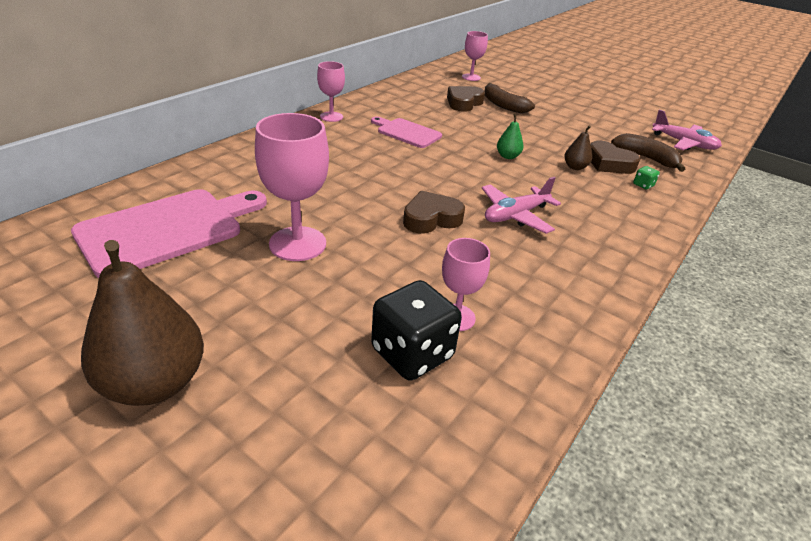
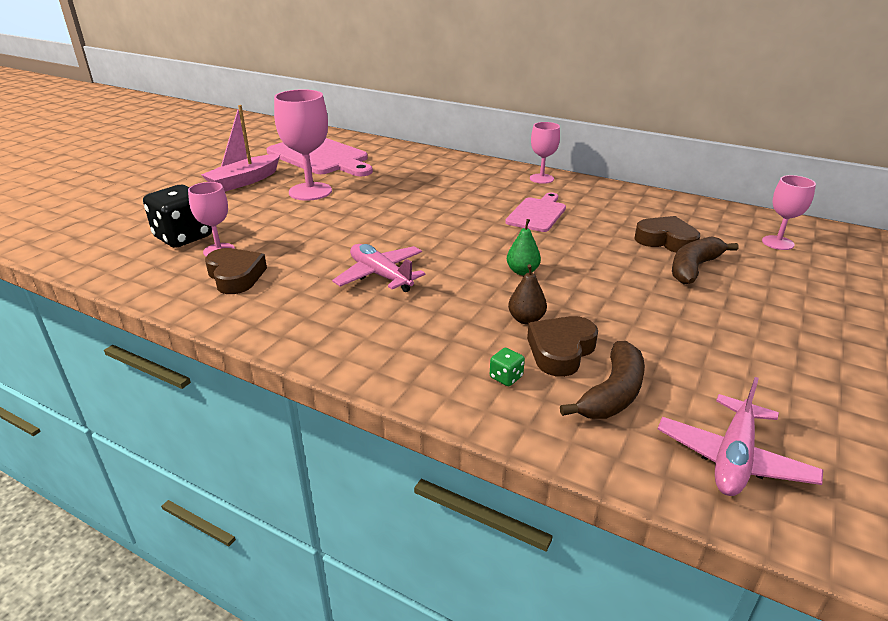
camera: 85 degrees right, 5 degrees down
brown pear [81,240,204,406] -> none
brown heart [403,191,465,234] -> brown heart moved to [205,248,267,294]
none -> pink boat [201,105,280,192]

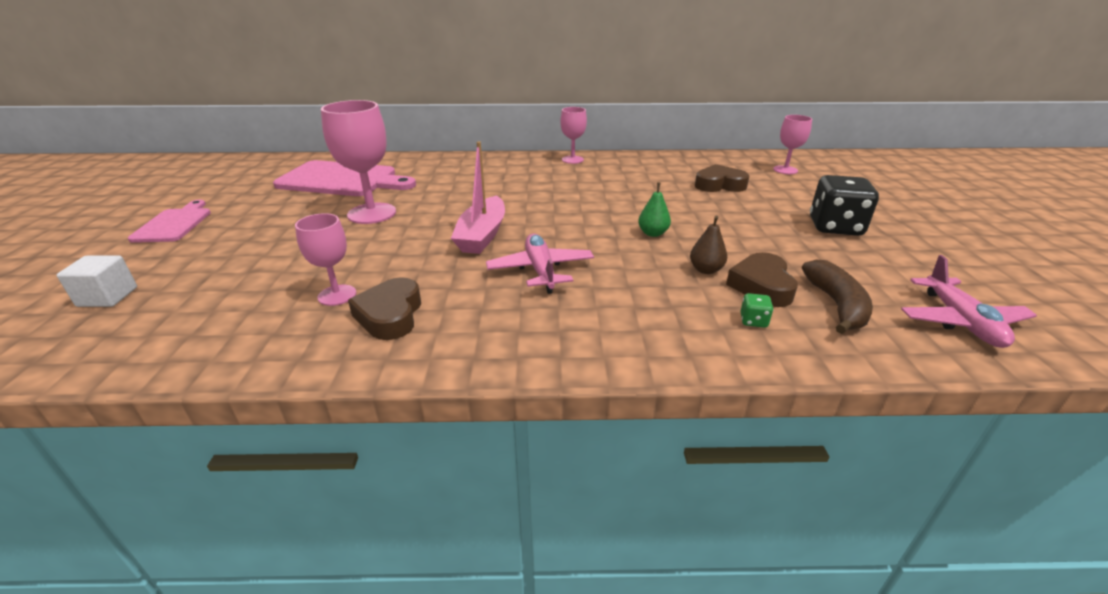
camera: 30 degrees left, 0 degrees up
black dice [143,185,212,248] -> black dice moved to [810,175,879,236]
pink boat [201,105,280,192] -> pink boat moved to [451,141,505,254]
brown heart [205,248,267,294] -> brown heart turned 120 degrees counterclockwise [348,277,421,340]
pink plane [332,244,425,292] -> pink plane turned 60 degrees clockwise [486,234,594,294]
pink cutting board [505,193,566,232] -> pink cutting board moved to [128,200,211,243]
brown banana [672,236,739,284] -> none
none -> white cube [57,255,137,307]

